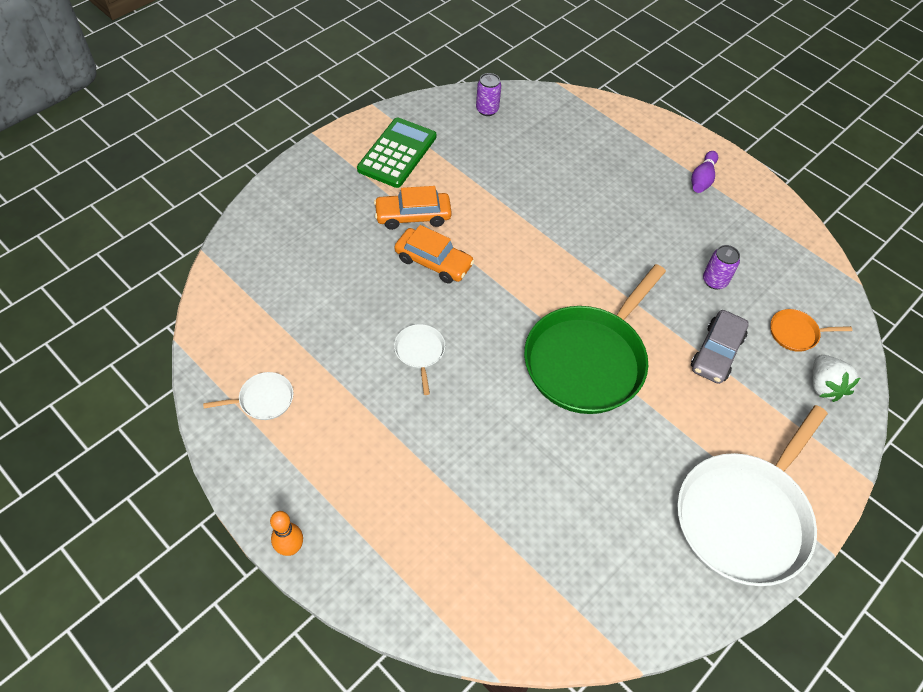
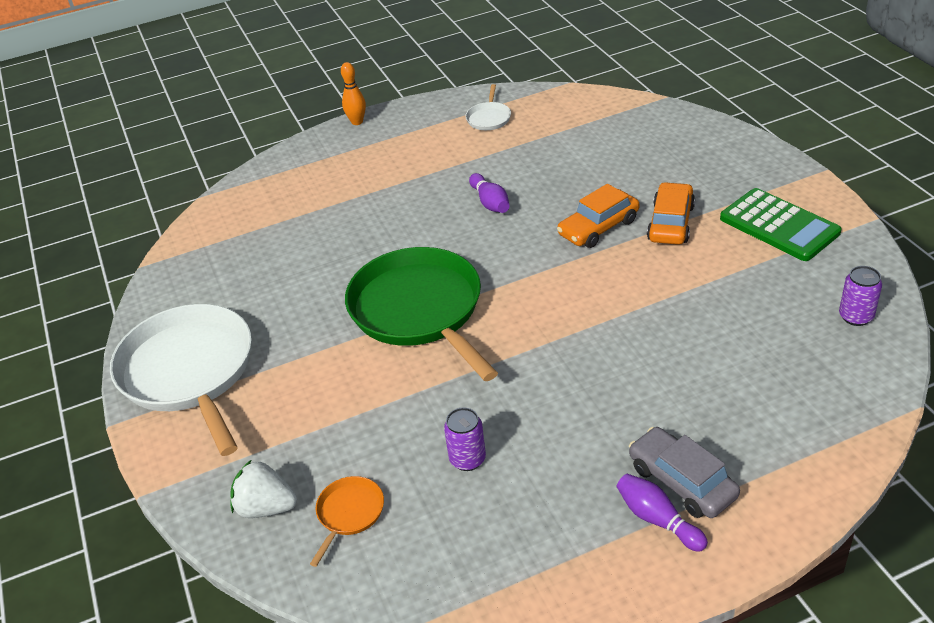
camera: 120 degrees right, 15 degrees down
white pan [394,324,445,395] -> purple bowling pin [469,173,510,213]
grey car [691,310,749,384] -> grey car moved to [629,427,740,518]

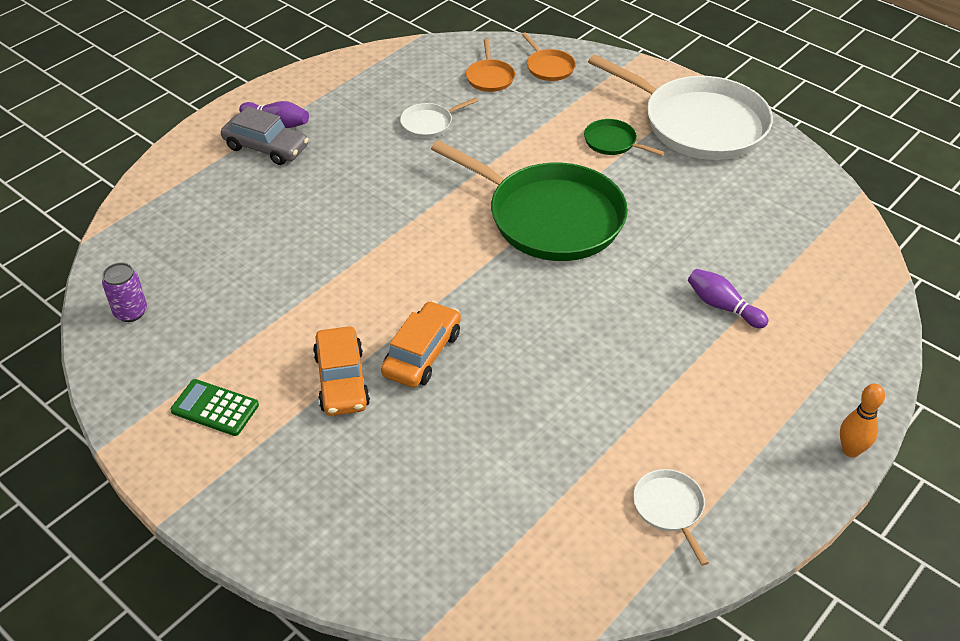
camera: 150 degrees right, 5 degrees up
white strawberry [231,460,297,518] -> orange pan [522,32,576,81]
purple can [444,408,486,471] -> white pan [400,97,478,138]
purple bowling pin [469,173,510,213] -> purple bowling pin moved to [688,269,769,328]
green calculator [720,188,841,261] -> green calculator [170,379,259,436], size x0.61
none -> green pan [584,119,665,156]

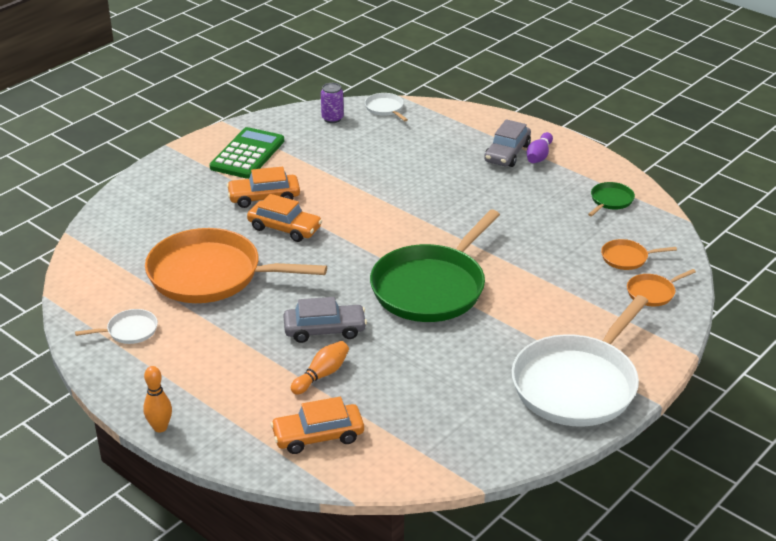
camera: 90 degrees right, 10 degrees down
green calculator [170,379,259,436] -> green calculator [209,127,284,179], size x1.64
white pan [400,97,478,138] -> white pan moved to [365,93,408,121]
green pan [584,119,665,156] -> green pan moved to [588,182,635,216]
purple bowling pin [688,269,769,328] -> orange bowling pin [291,341,349,395]
none -> orange pan [145,228,327,303]
none -> orange car [270,397,364,454]
none -> grey car [283,297,367,343]

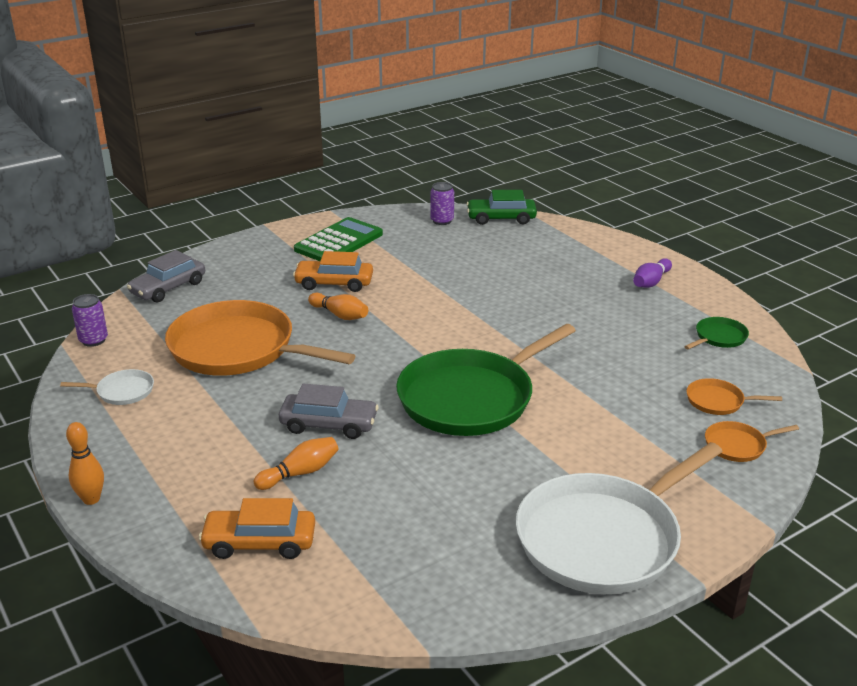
camera: 15 degrees right, 5 degrees down
orange car [247,194,322,242] -> orange bowling pin [308,293,368,320]
white pan [365,93,408,121] -> green car [467,190,537,225]
grey car [484,119,531,167] -> grey car moved to [127,250,205,302]
none -> purple can [72,294,108,347]

